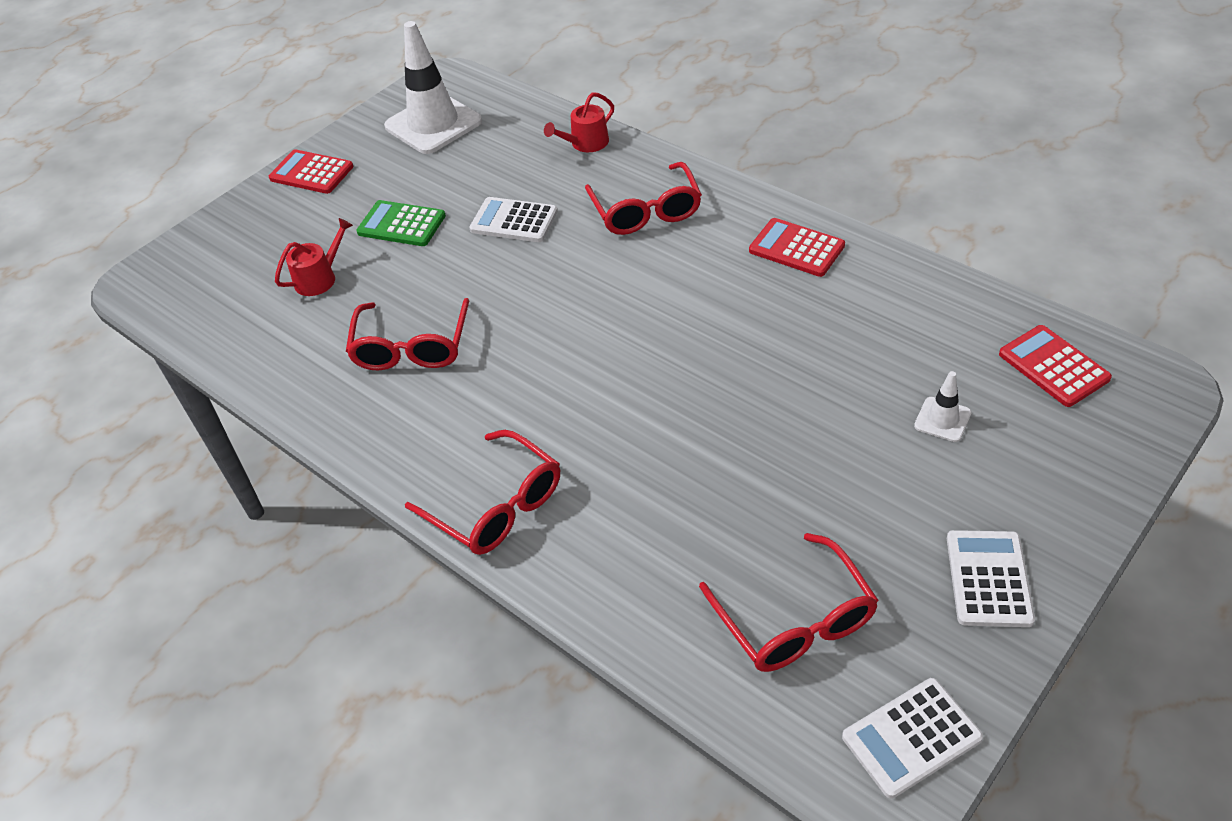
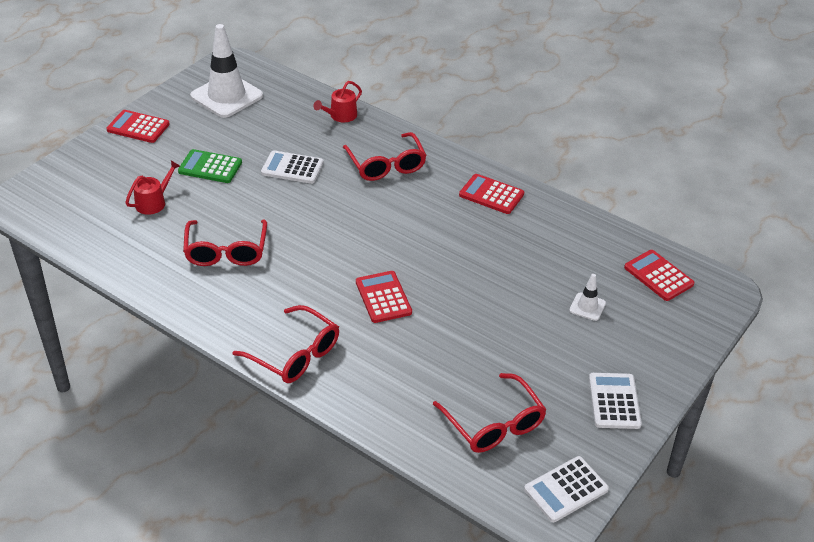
camera: 10 degrees left, 5 degrees down
none -> red calculator [356,271,412,323]

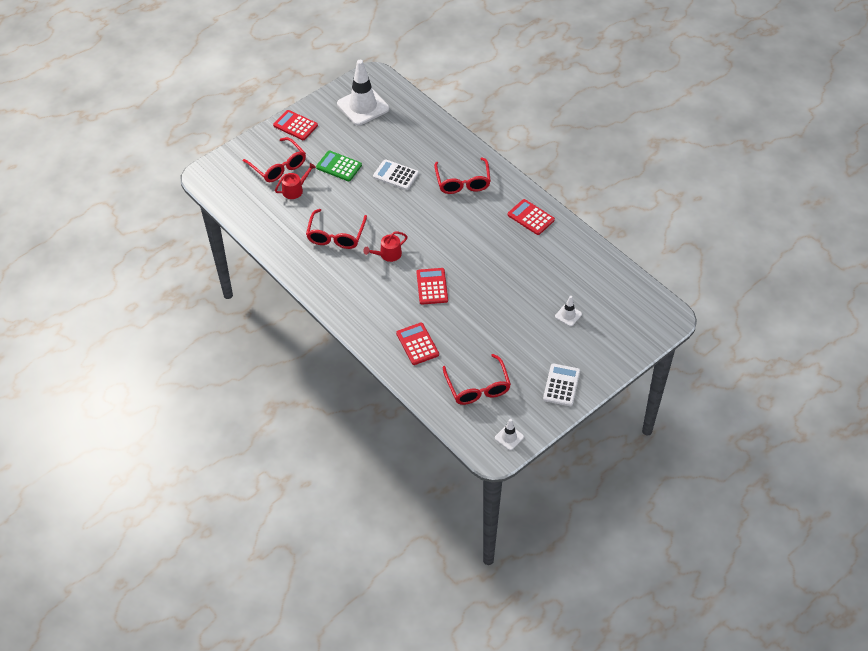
camera: 15 degrees right, 10 degrees up
red glasses [233,305,339,383] -> red glasses moved to [243,137,306,182]
red watering can [313,81,362,122] -> red watering can moved to [363,232,408,262]
white calculator [524,456,609,522] -> white traffic cone [495,419,524,450]
red calculator [624,250,695,301] -> red calculator moved to [396,323,439,365]

